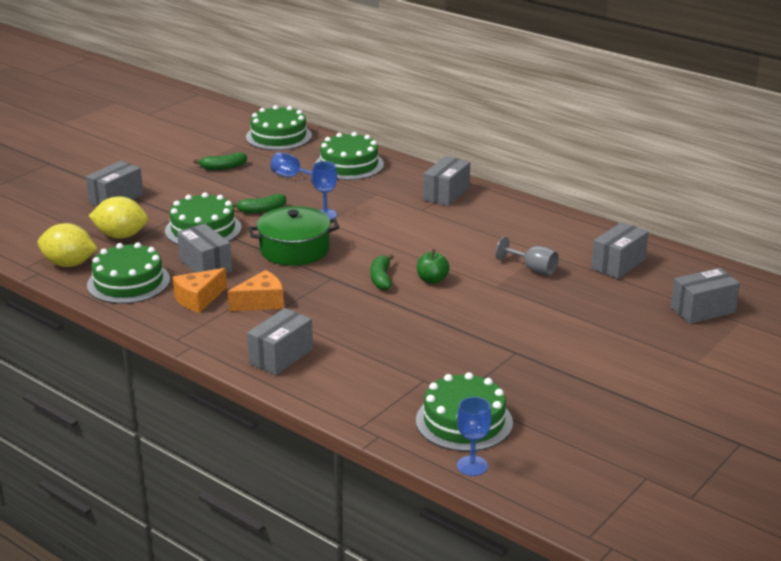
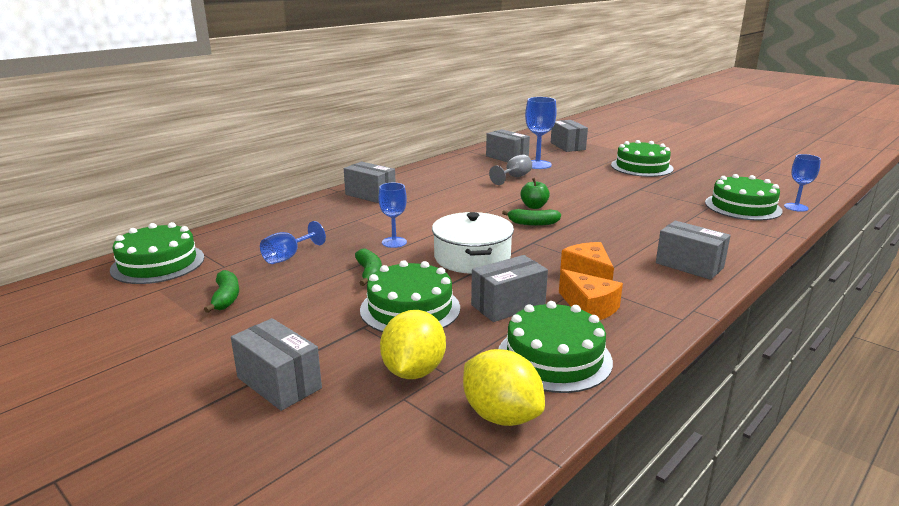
camera: 85 degrees left, 5 degrees down
yellow lemon [37,223,98,267] -> yellow lemon turned 60 degrees counterclockwise [463,349,545,426]
green pot [249,206,339,266] -> white pot [432,212,514,274]
green cake [315,132,384,180] -> green cake moved to [611,140,674,177]
none -> blue goblet [525,97,557,169]

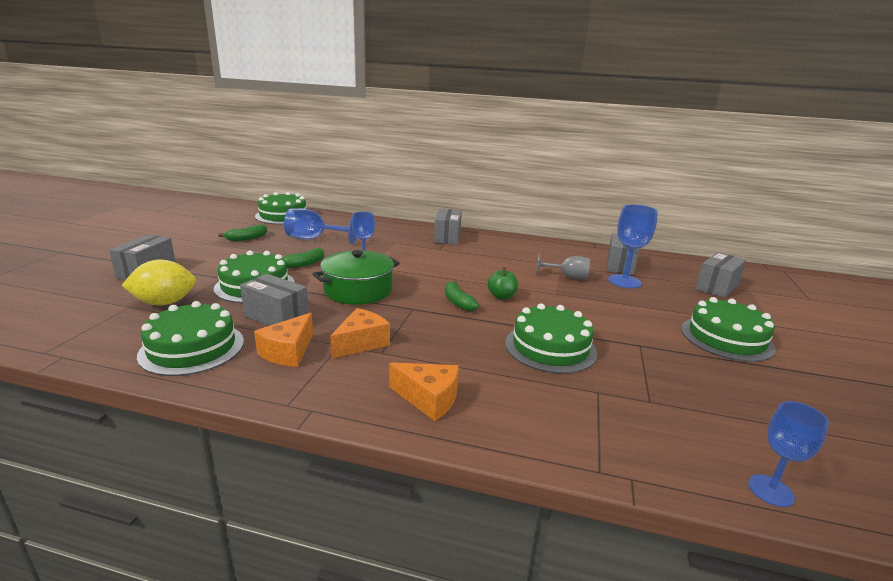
camera: 60 degrees right, 0 degrees up
blue goblet [260,221,326,264] -> blue goblet [284,208,357,244], size x1.50
white pot [432,212,514,274] -> green pot [313,250,400,305]
yellow lemon [463,349,545,426] -> none
grey box [656,221,731,280] -> orange cheese [389,362,459,421]
green cake [705,174,783,221] -> green cake moved to [505,303,597,374]

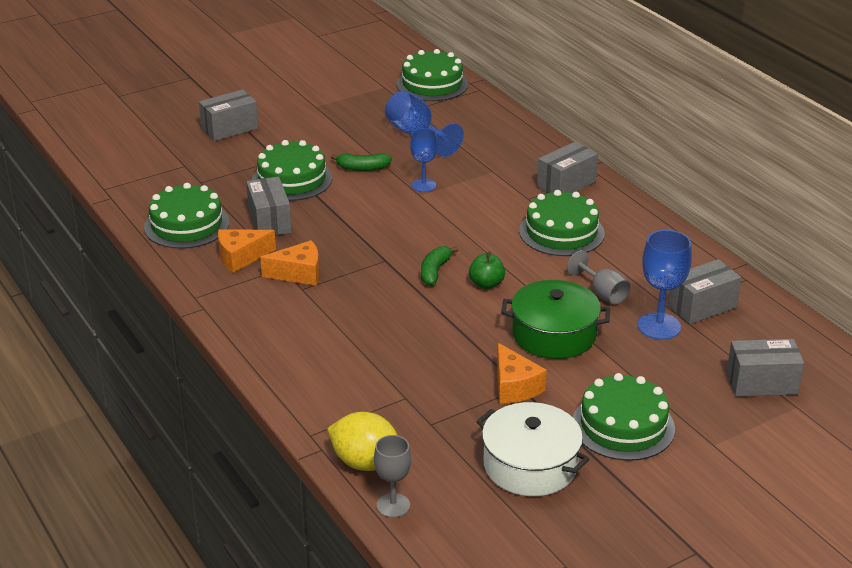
camera: 45 degrees right, 10 degrees up
yellow lemon [121,260,196,305] -> yellow lemon moved to [327,412,397,471]
green banana [218,224,267,242] -> none
green pot [313,250,400,305] -> green pot moved to [501,280,610,359]
orange cheese [389,362,459,421] -> orange cheese moved to [497,343,547,404]
green cake [505,303,597,374] -> green cake moved to [519,190,605,256]
blue goblet [748,401,829,507] -> grey goblet [374,435,411,518]
none -> white pot [476,402,589,496]

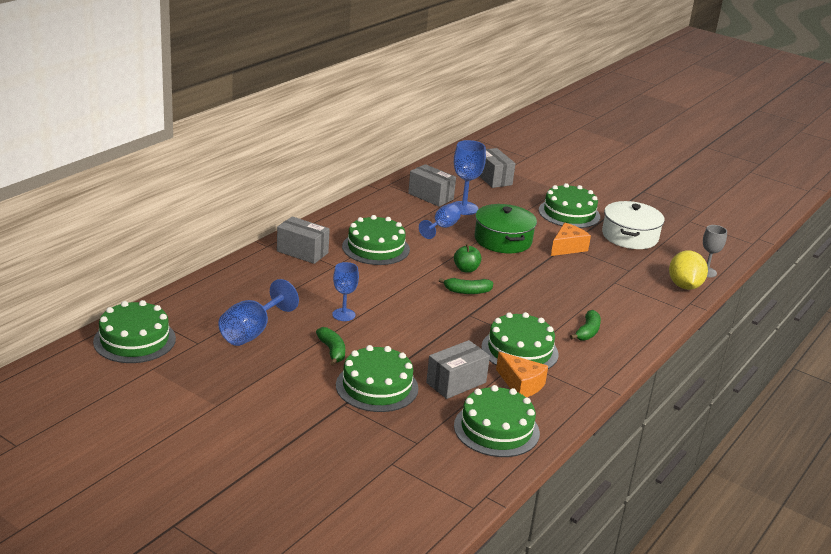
camera: 115 degrees left, 5 degrees down
grey box [199,89,258,141] -> none
orange cheese [260,240,319,286] -> green cake [481,312,559,369]
grey goblet [567,250,630,305] -> blue goblet [419,203,461,239]
none -> green banana [570,310,601,341]

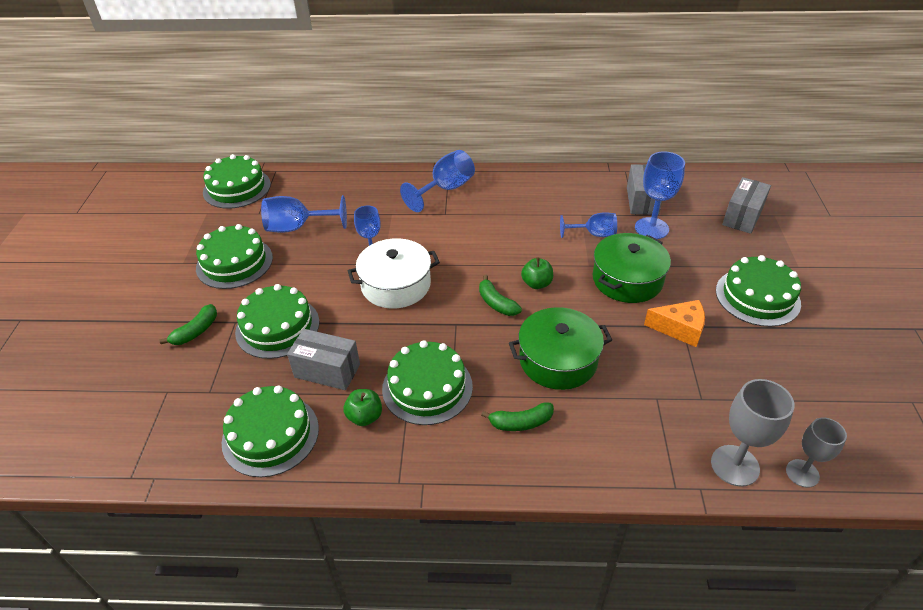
camera: 60 degrees right, 15 degrees up
grey box [277,216,330,264] -> blue goblet [400,150,475,212]
green banana [316,327,345,366] -> green banana moved to [159,304,217,345]
green cake [342,215,410,265] -> green cake moved to [196,224,273,289]
orange cheese [496,352,548,397] -> green apple [343,389,382,426]
white pot [602,201,665,249] -> white pot moved to [348,238,440,309]
yellow lemon [669,250,708,290] -> grey goblet [711,379,795,487]
none -> green pot [509,307,612,390]

